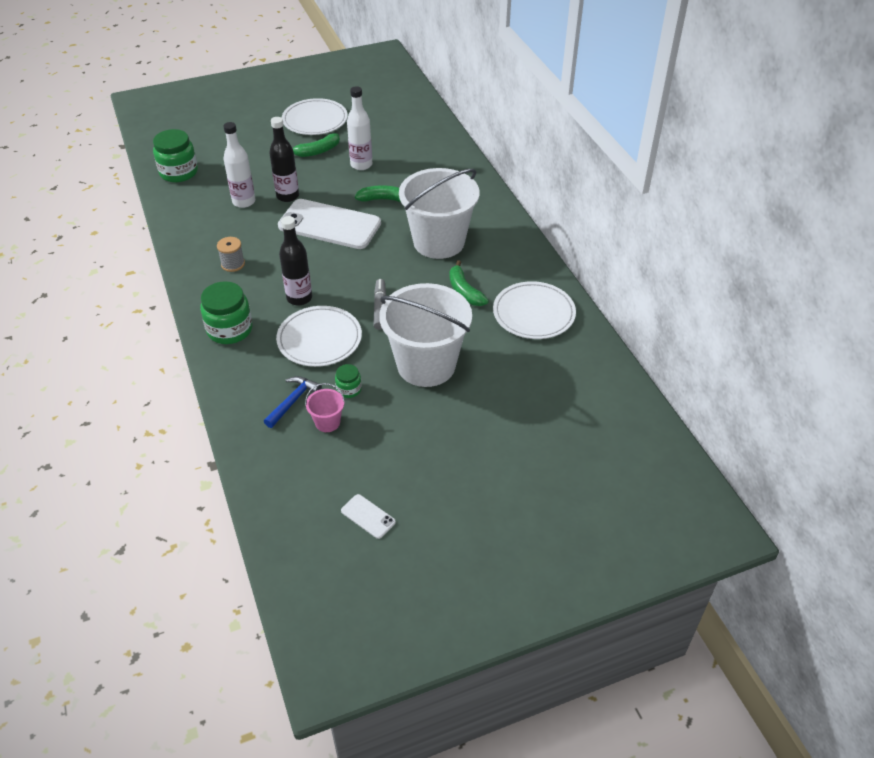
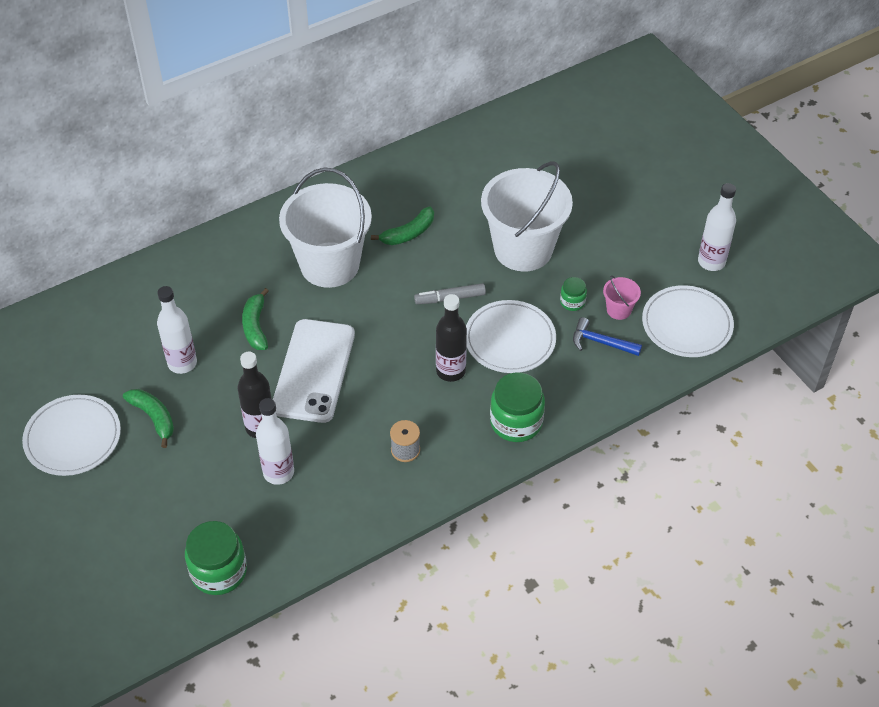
camera: 100 degrees left, 5 degrees up
white phone [341,494,396,539] -> white bottle [698,183,736,271]
white plate [493,281,576,339] -> white plate moved to [642,285,734,357]

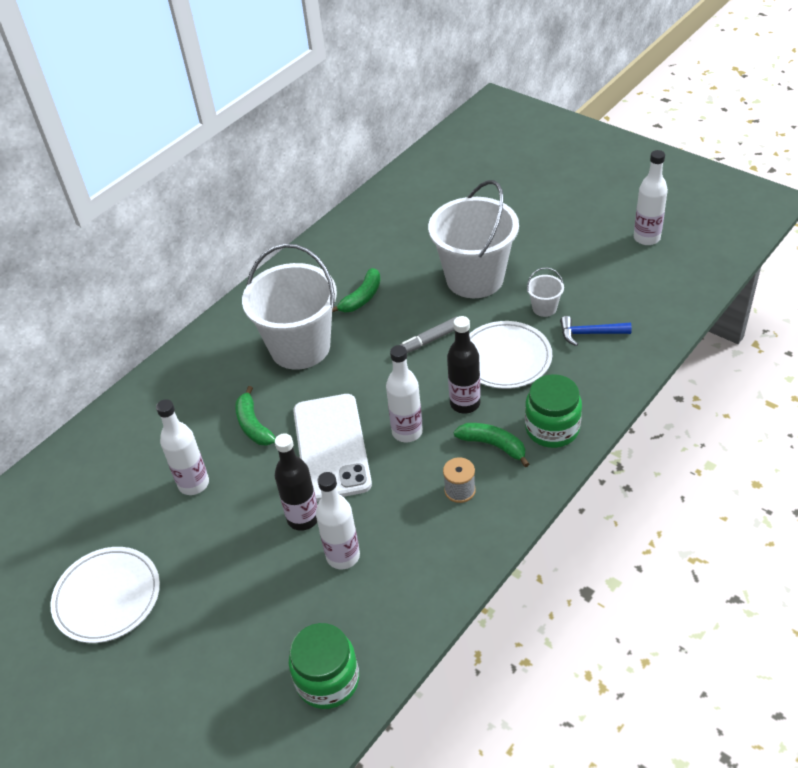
camera: 15 degrees left, 5 degrees down
green banana [123,389,174,448] -> green banana moved to [454,423,529,467]
green jar [560,277,587,311] -> white bucket [527,267,564,317]
pink bucket [603,275,641,320] -> none
white plate [642,285,734,357] -> none
none -> white bottle [386,345,423,442]

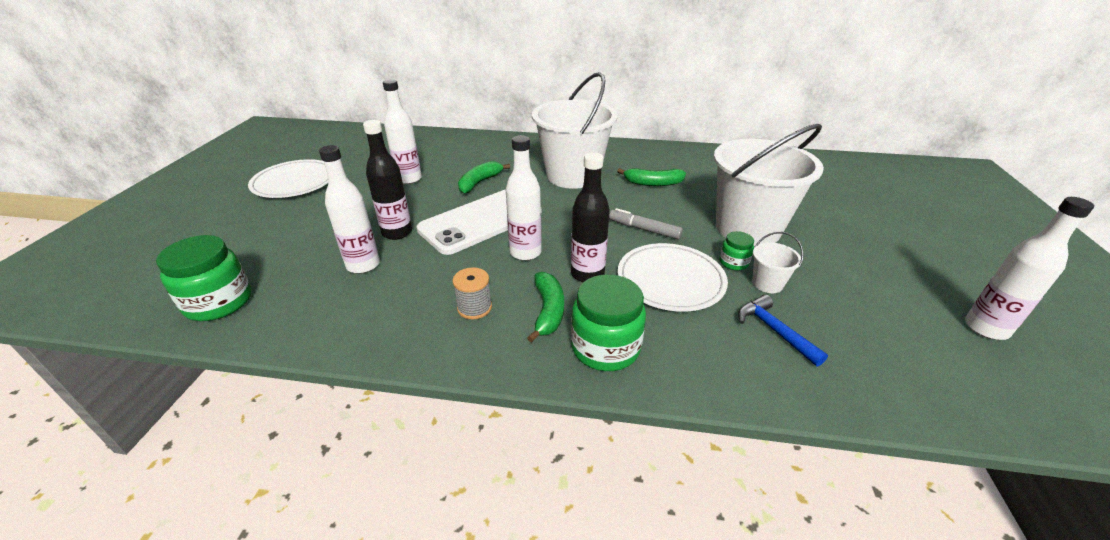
camera: 55 degrees right, 10 degrees down
none -> green jar [719,231,754,271]

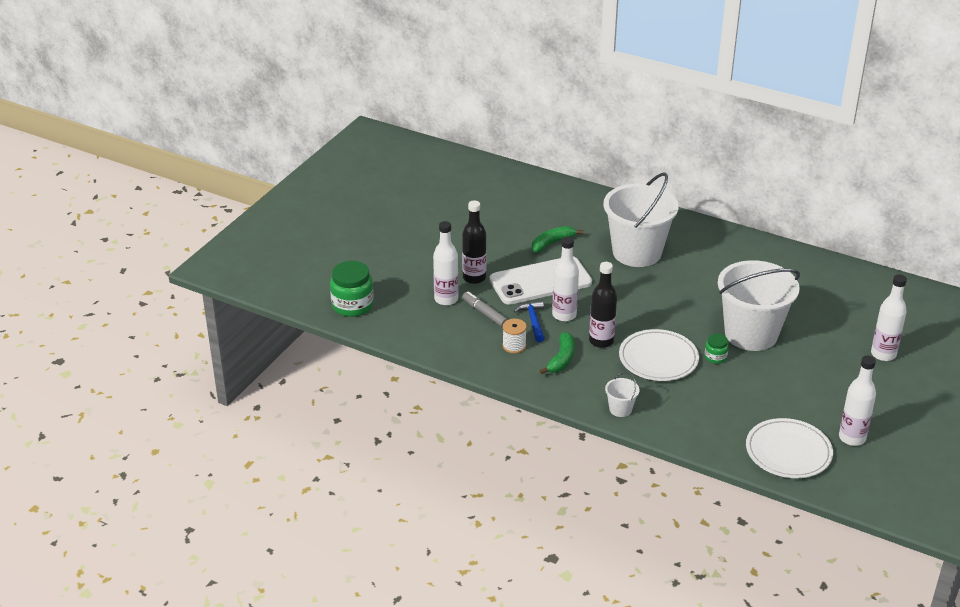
camera: 20 degrees right, 0 degrees up
white plate [248,159,328,198] -> white plate moved to [746,418,833,478]
white bottle [383,80,422,184] -> white bottle moved to [871,274,907,361]
grey spool [453,267,492,319] -> white spool [502,319,527,354]
green jar [571,274,646,371] -> none
grey marker [609,208,683,240] -> grey marker moved to [462,291,508,327]
green banana [617,168,686,186] -> none
blue hammer [738,295,828,367] -> blue hammer moved to [514,300,545,342]
white bucket [752,232,804,293] -> white bucket moved to [605,372,639,417]

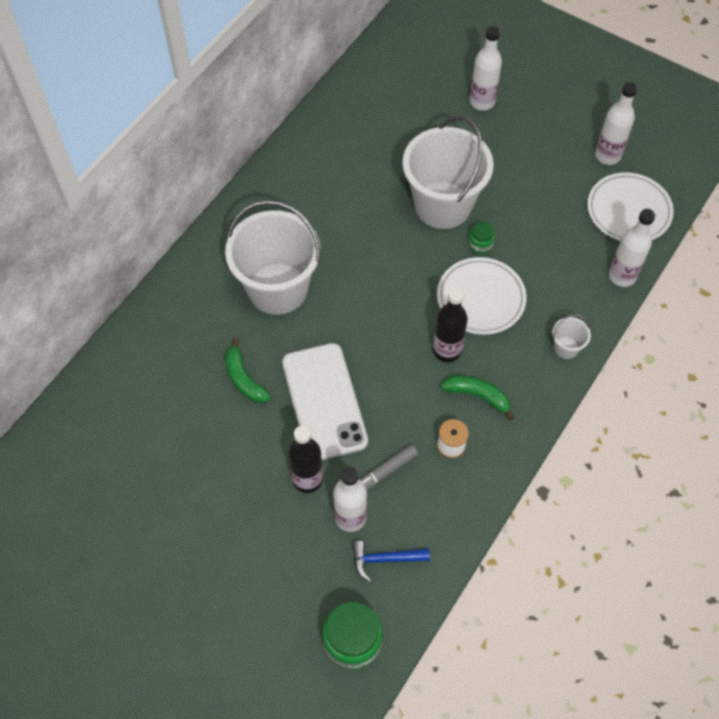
camera: 85 degrees left, 25 degrees up
blue hammer [514,300,545,342] -> blue hammer moved to [352,541,430,582]
white bottle [552,237,579,322] -> white bottle moved to [609,209,655,287]

